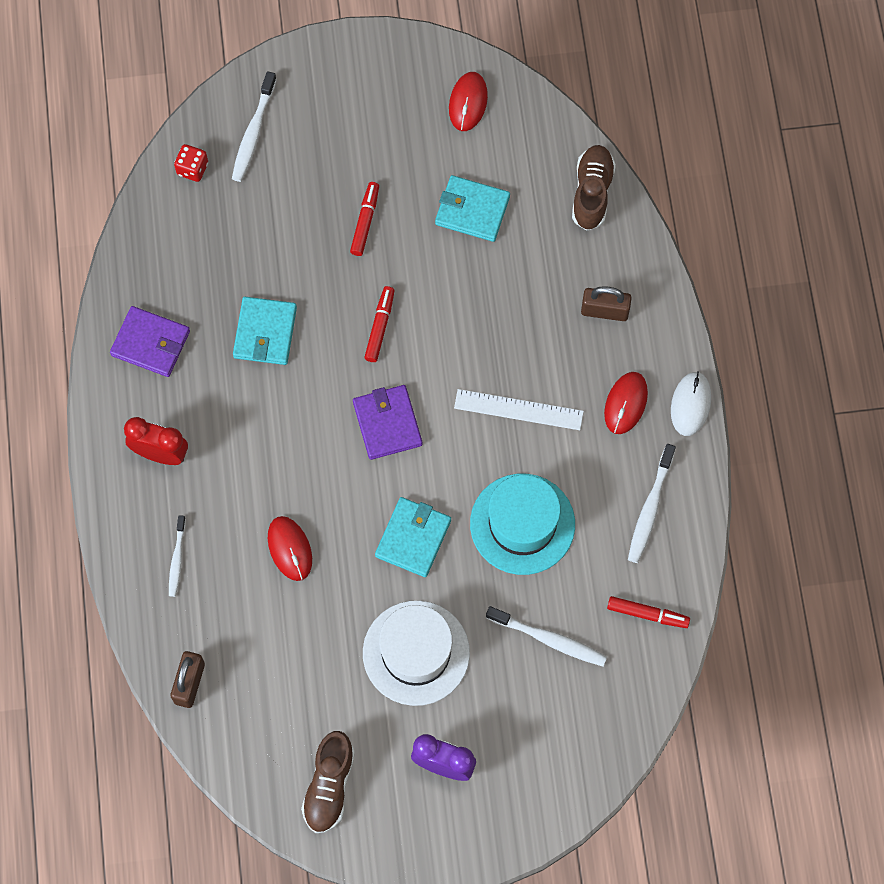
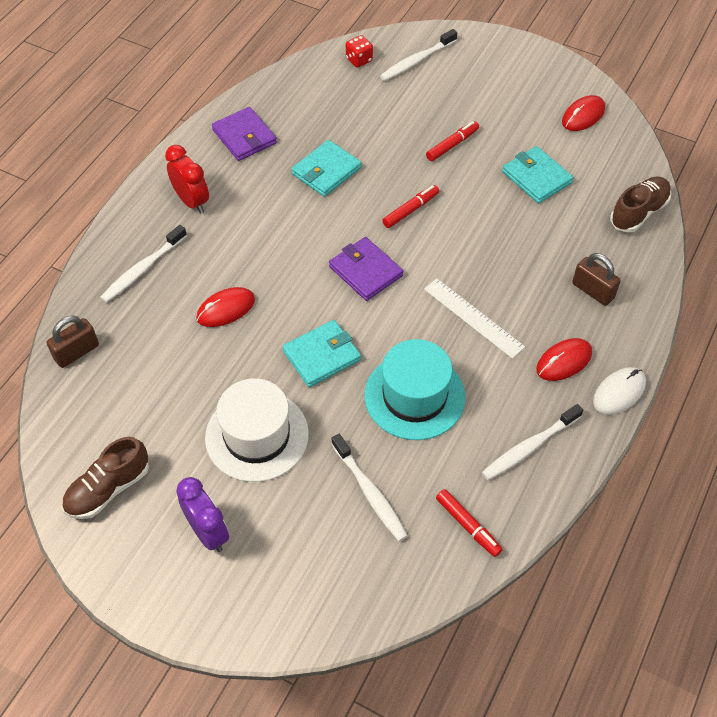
camera: 35 degrees right, 15 degrees down
white toothbrush [169,515,186,597] -> white toothbrush [100,225,187,303], size x1.54
red mouse [268,516,312,581] -> red mouse turned 45 degrees clockwise [196,287,255,327]
purple wallet [353,385,422,460] -> purple wallet turned 60 degrees counterclockwise [329,237,403,301]

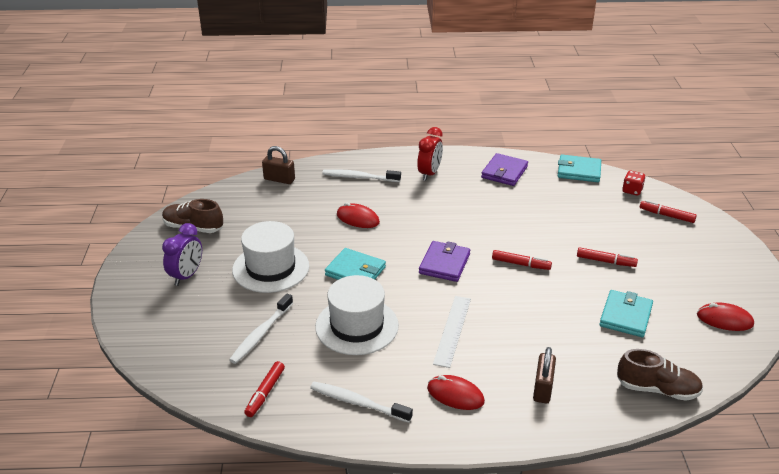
camera: 60 degrees right, 20 degrees down
turquoise wallet [292,140,361,197] -> turquoise wallet moved to [558,155,601,182]
turquoise hat [364,339,466,440] -> white hat [315,275,399,355]
white toothbrush [380,29,457,81] -> red marker [640,200,697,223]
white mouse [593,367,646,415] -> none

